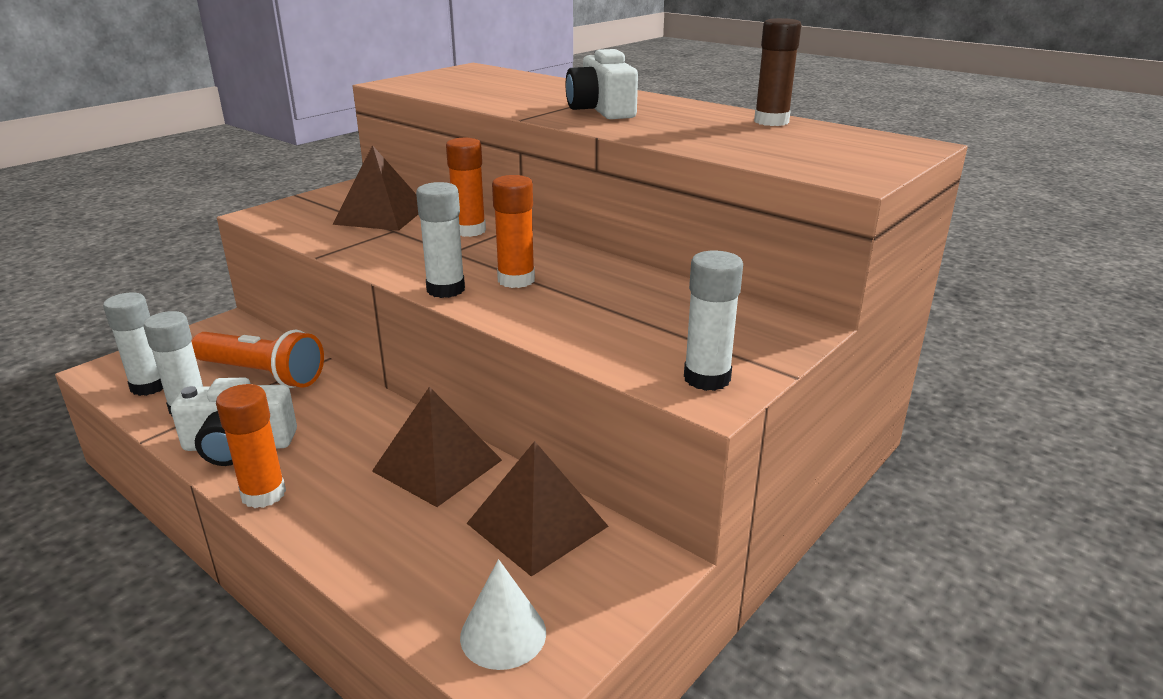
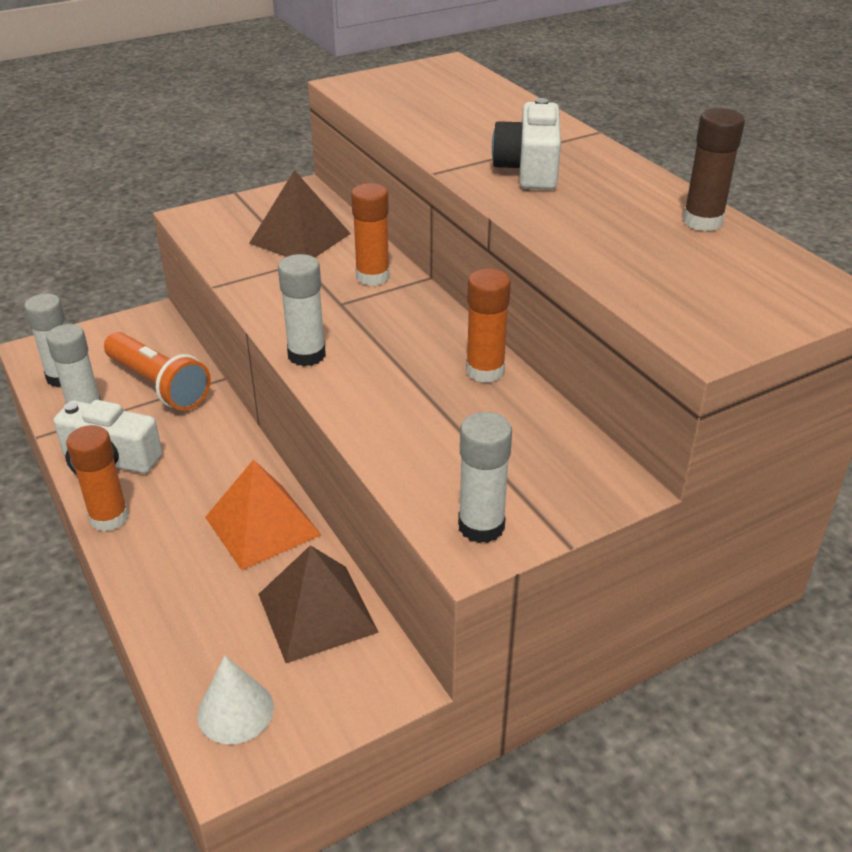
camera: 20 degrees right, 10 degrees up
brown pyramid [372,387,502,507] -> orange pyramid [205,460,321,570]
orange glue stick [492,175,535,288] -> orange glue stick moved to [466,269,511,383]

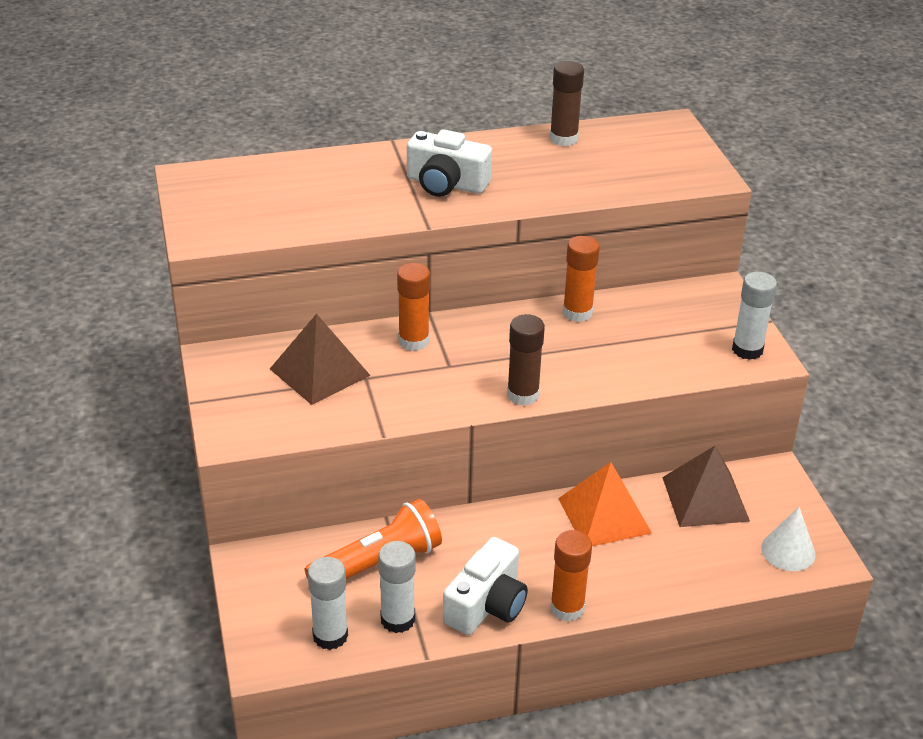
camera: 75 degrees left, 0 degrees up
white glue stick [278,254,326,366] -> brown glue stick [507,314,545,406]

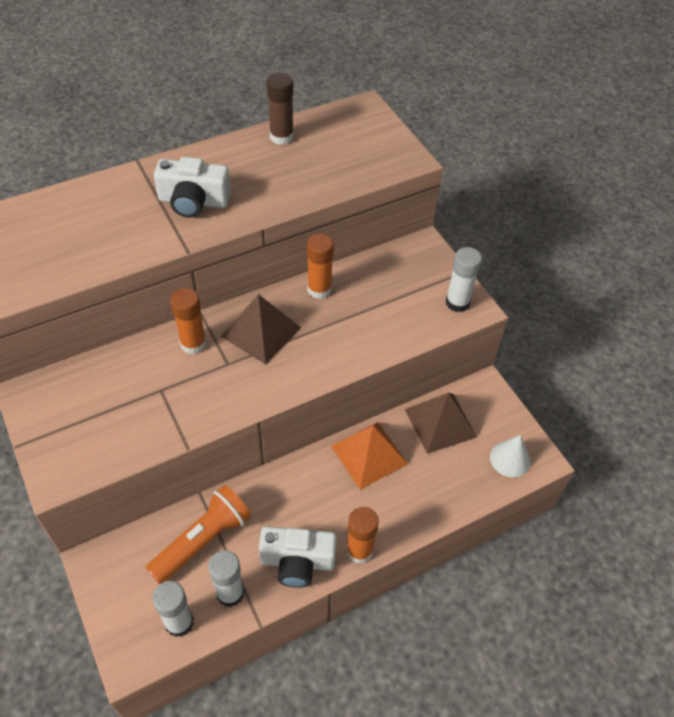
camera: 15 degrees left, 15 degrees up
brown pyramid [270,313,370,405] -> brown pyramid moved to [221,294,301,365]
white camera [443,537,528,635] -> white camera turned 75 degrees clockwise [259,526,337,588]
brown glue stick [507,314,545,406] -> none

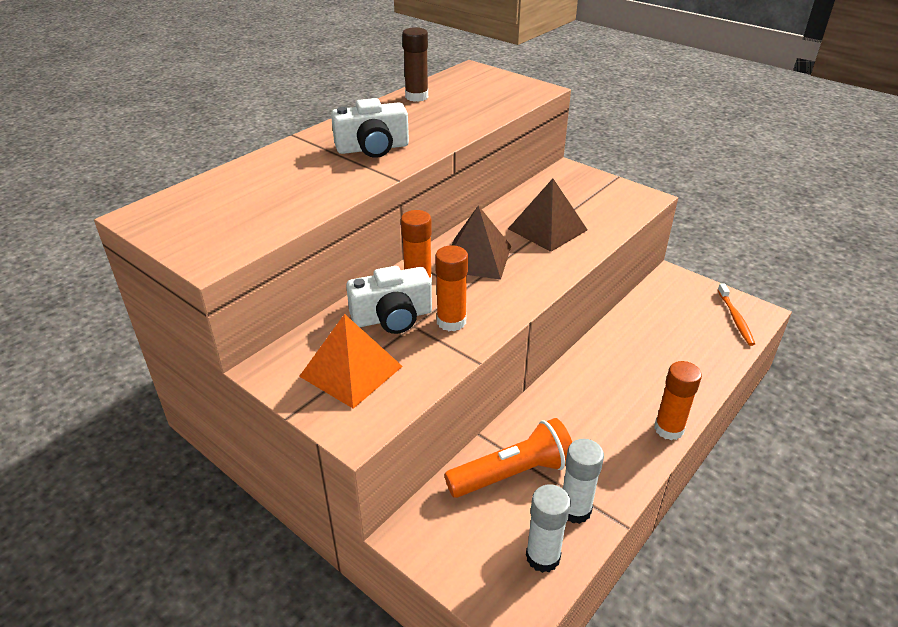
camera: 20 degrees left, 15 degrees down
orange flashlight [146,485,251,584] -> orange flashlight turned 45 degrees clockwise [444,418,572,498]
white camera [259,526,337,588] -> white camera moved to [346,266,432,334]
orange glue stick [307,233,334,299] -> orange glue stick moved to [435,245,468,331]
orange pyramid [331,422,408,490] -> orange pyramid moved to [299,314,403,409]
brown pyramid [405,393,477,454] -> brown pyramid moved to [508,178,587,252]
white glue stick [446,247,482,312] -> none
white cone [490,435,531,478] -> orange toothbrush [718,283,755,346]

